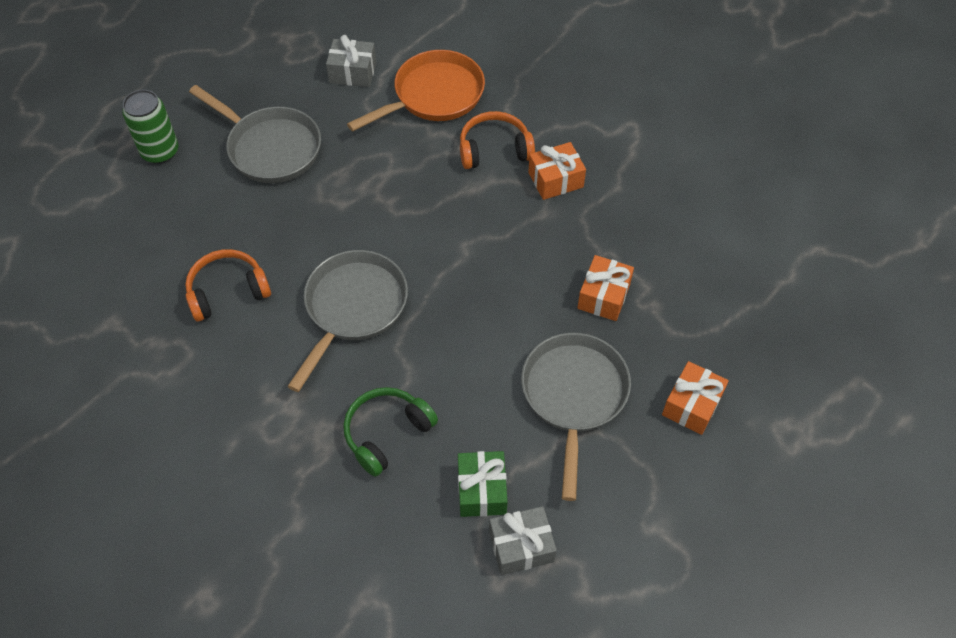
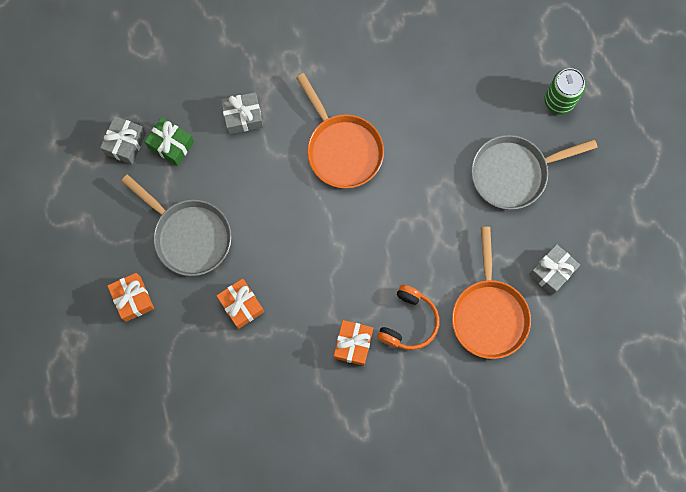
camera: 125 degrees right, 20 degrees up
orange headphones [185,249,271,321] -> none
grey pan [287,250,408,392] -> orange pan [296,73,384,188]
green headphones [343,387,438,477] -> grey gift [221,92,263,134]

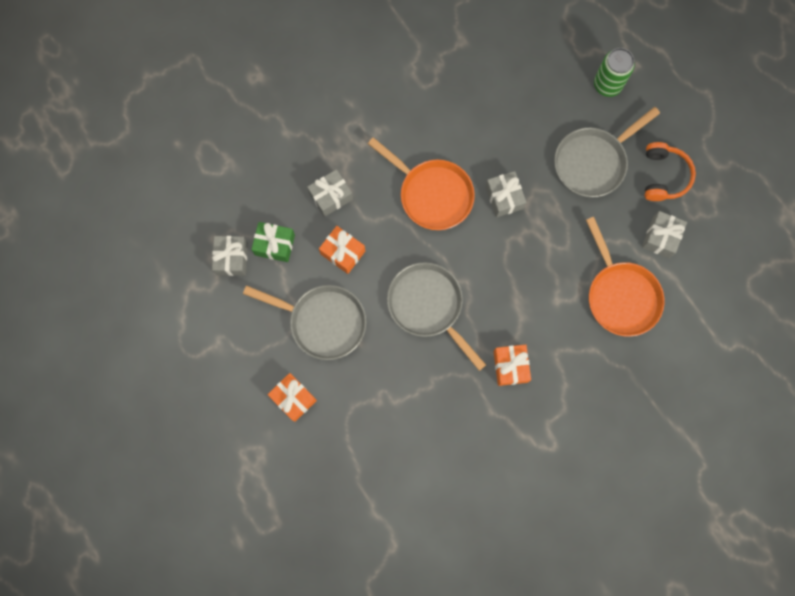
camera: 20 degrees left, 0 degrees up
orange gift [216,278,264,329] -> orange gift moved to [319,226,365,274]
orange headphones [377,285,440,350] -> orange headphones moved to [645,142,696,201]
none -> grey pan [387,262,486,371]
none -> grey gift [485,171,527,217]

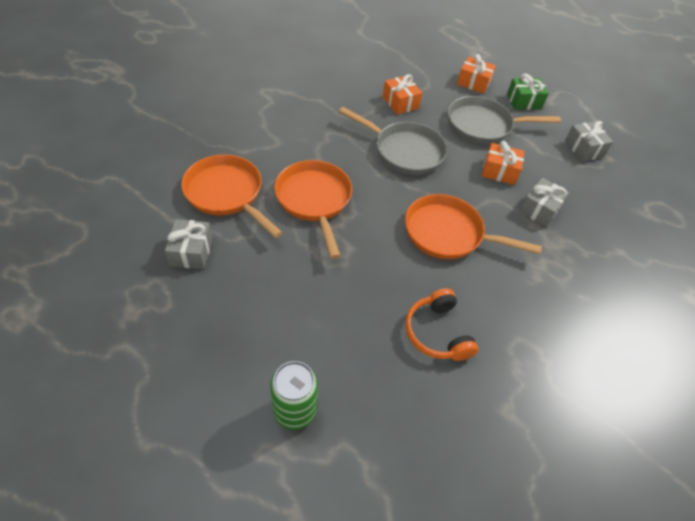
camera: 155 degrees right, 25 degrees down
green gift [251,222,295,262] -> green gift moved to [507,74,549,110]
grey gift [485,171,527,217] -> none
orange gift [493,345,531,386] -> orange gift moved to [383,74,422,115]
grey pan [554,107,660,197] -> none
orange headphones [645,142,696,201] -> orange headphones moved to [405,288,478,361]
none -> orange pan [274,160,352,259]

